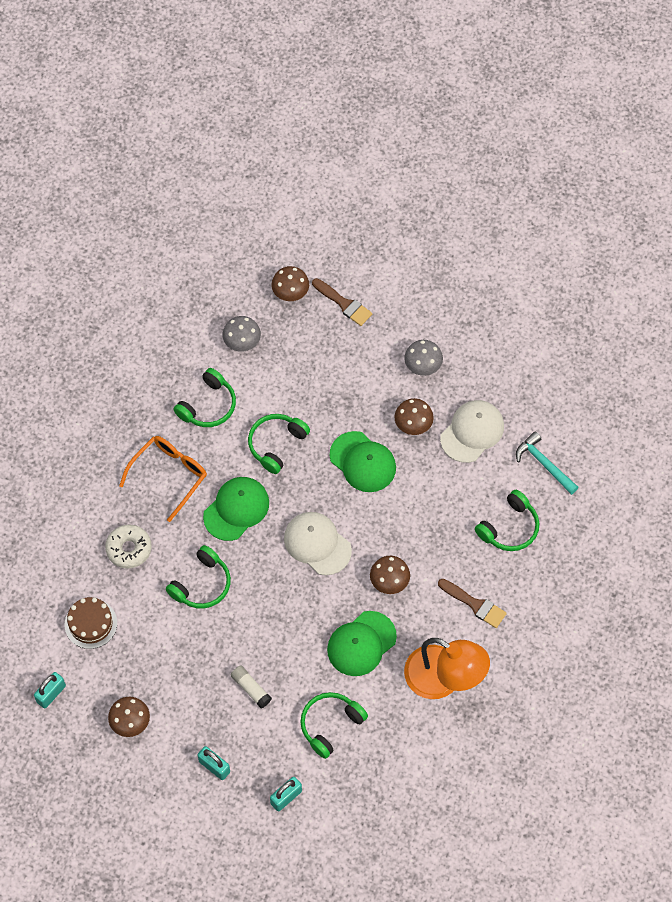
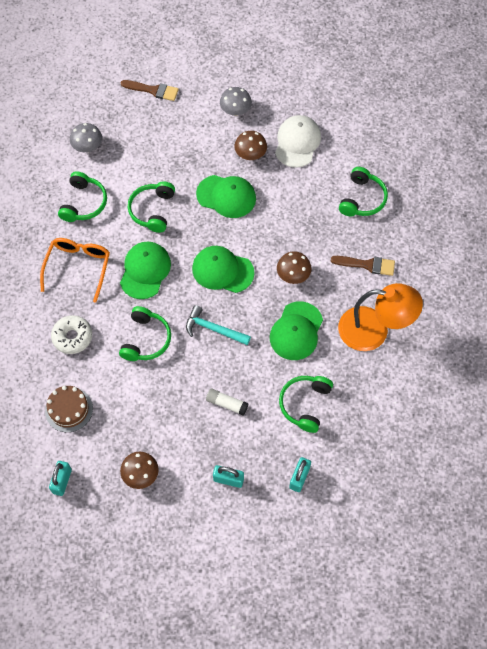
camera: 25 degrees left, 0 degrees up
brown mushroom [271,266,309,301] -> none
white cap [284,512,352,575] -> green cap [192,246,254,293]
turquoise hammer [516,432,579,495] -> turquoise hammer moved to [186,305,251,345]

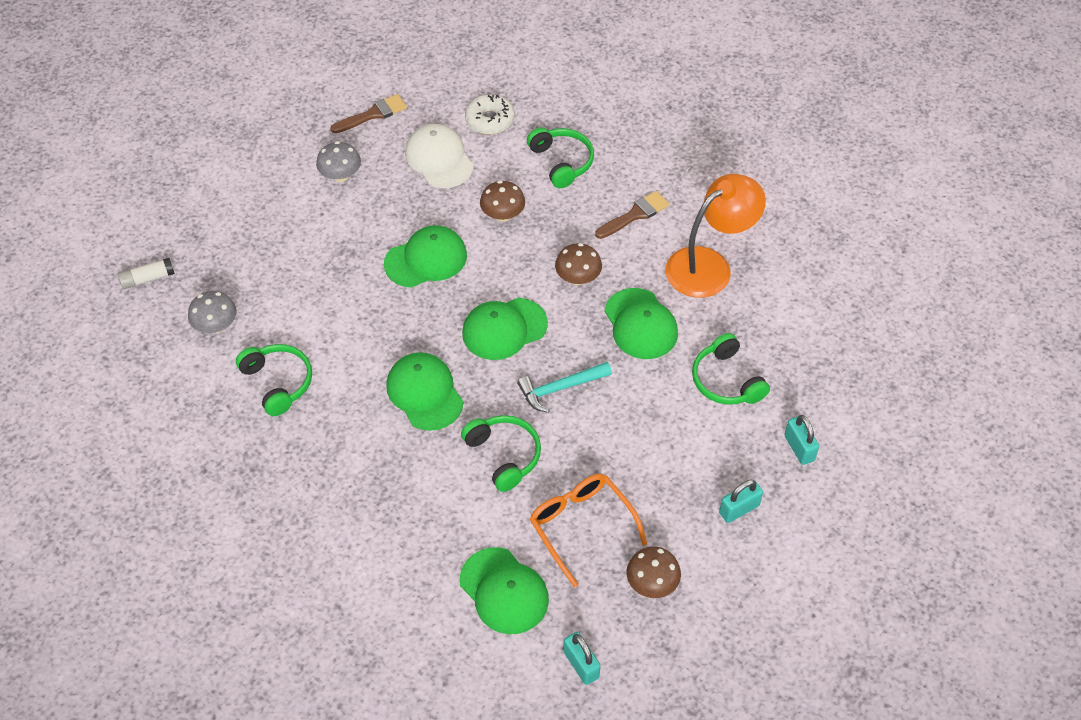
camera: 45 degrees left, 10 degrees down
orange glasses [40,238,110,303] -> orange glasses moved to [530,474,647,587]
brown cake [45,386,93,432] -> green cap [460,547,549,634]
white donut [51,315,92,354] -> white donut moved to [465,94,515,135]
brown brush [121,80,179,101] -> brown brush moved to [330,94,407,133]
green headphones [128,181,175,233] -> none
white glue stick [206,388,249,416] -> white glue stick moved to [118,258,175,289]
brown mushroom [234,131,267,160] -> brown mushroom moved to [480,181,525,222]

